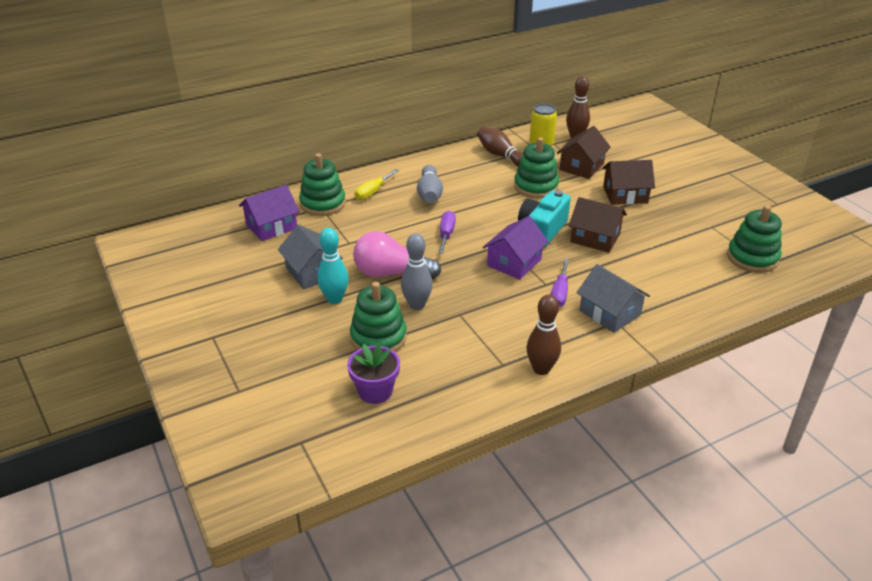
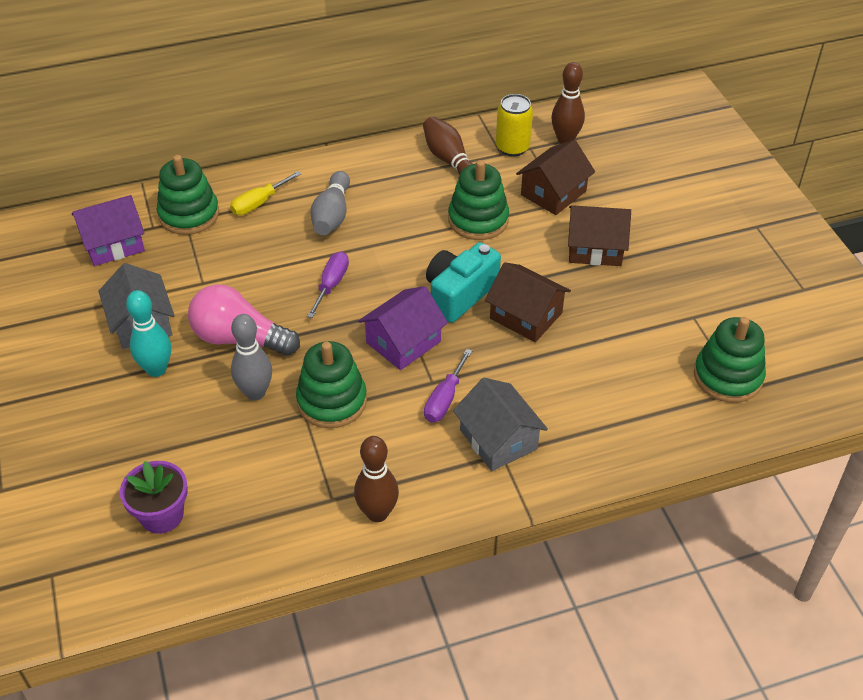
camera: 10 degrees right, 10 degrees up
green stacking toy [350,282,407,352] -> green stacking toy moved to [296,341,367,428]

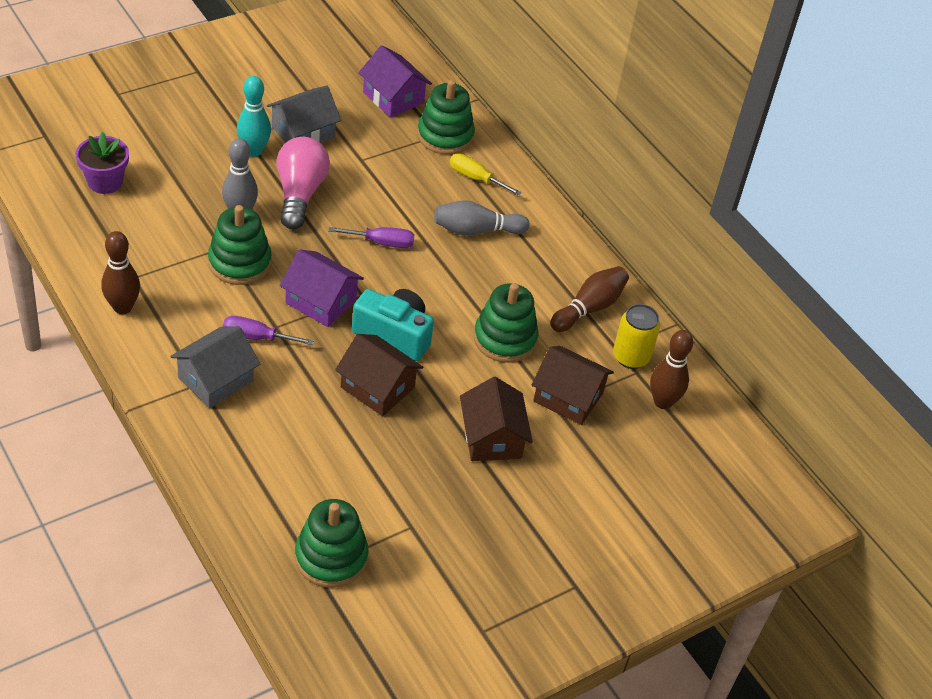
camera: 70 degrees right, 0 degrees up
brown house [485,262,571,342] -> brown house turned 75 degrees counterclockwise [335,334,423,416]

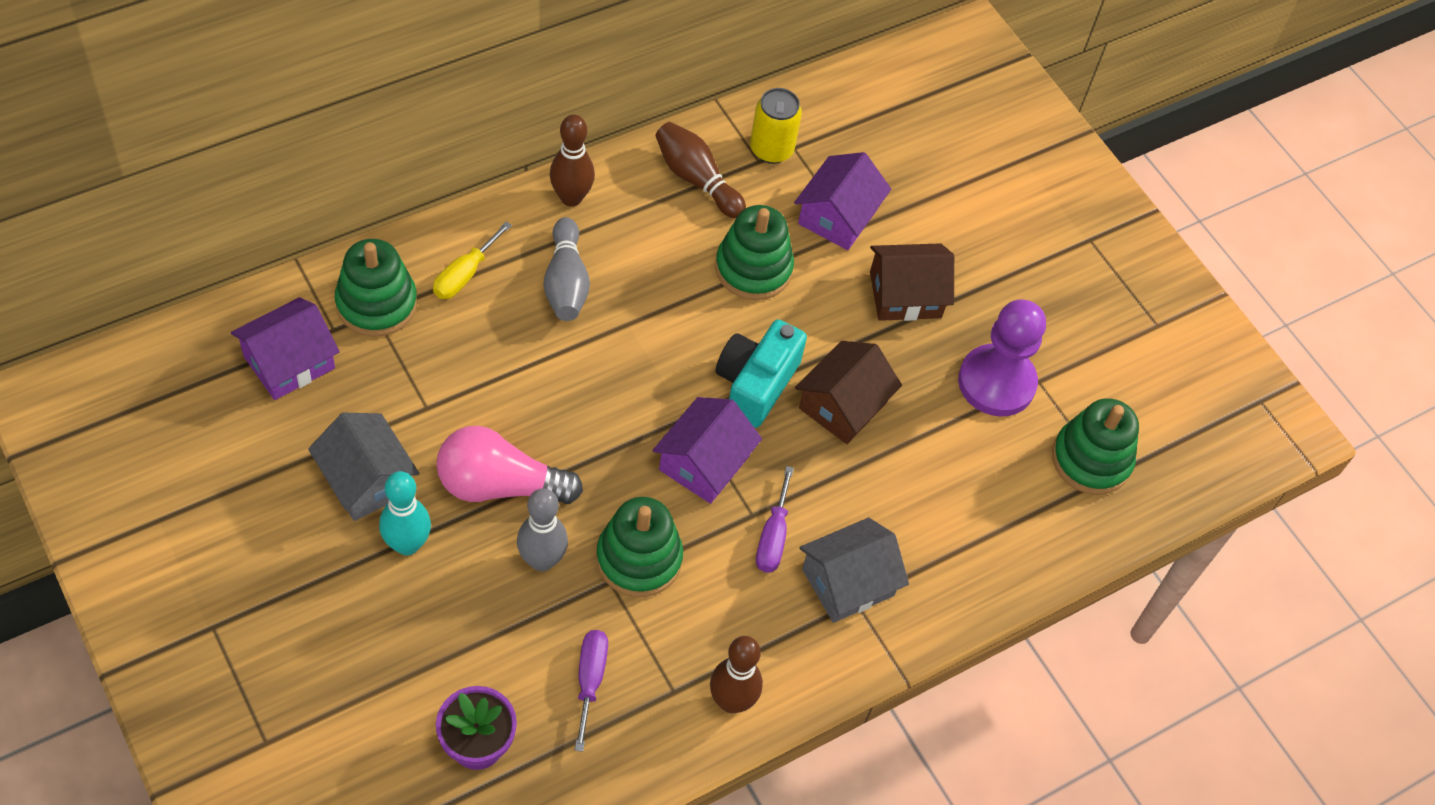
camera: 90 degrees left, 10 degrees up
grey house [170,326,260,408] -> grey house turned 75 degrees counterclockwise [799,518,909,623]
purple screwdriver [328,227,414,248] -> purple screwdriver moved to [575,630,608,752]
brown house [532,346,614,425] -> purple house [794,152,891,250]
brown bowling pin [650,330,693,409] -> brown bowling pin moved to [550,114,595,207]
none -> purple pawn [958,299,1046,416]

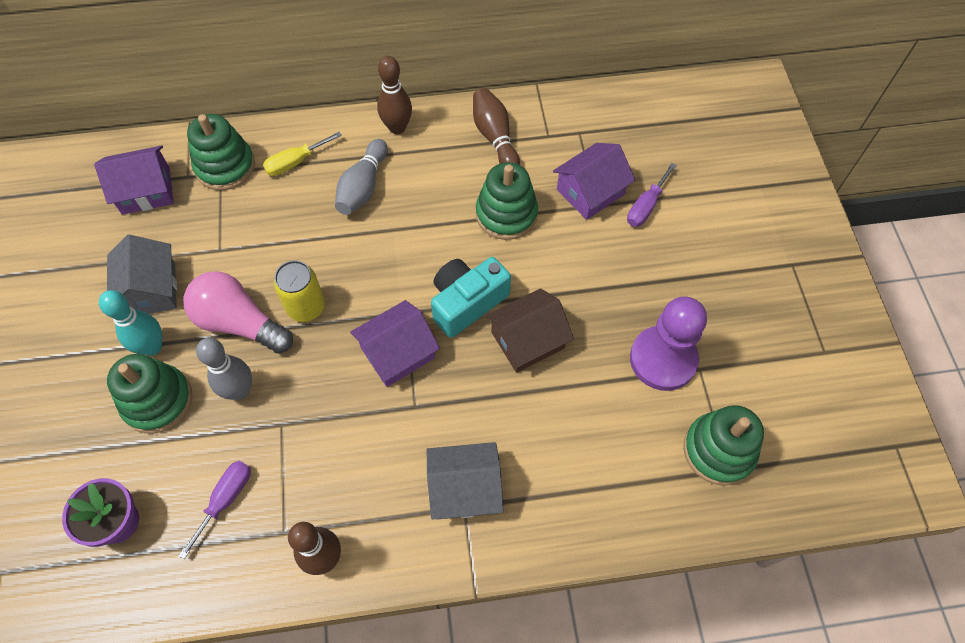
camera: 30 degrees right, 5 degrees up
green stacking toy [596,497,683,597] -> green stacking toy moved to [107,354,192,434]
yellow can [750,88,802,164] -> yellow can moved to [274,260,325,322]
purple screwdriver [756,466,794,572] -> purple screwdriver moved to [627,163,677,227]
brown house [870,243,954,321] -> none

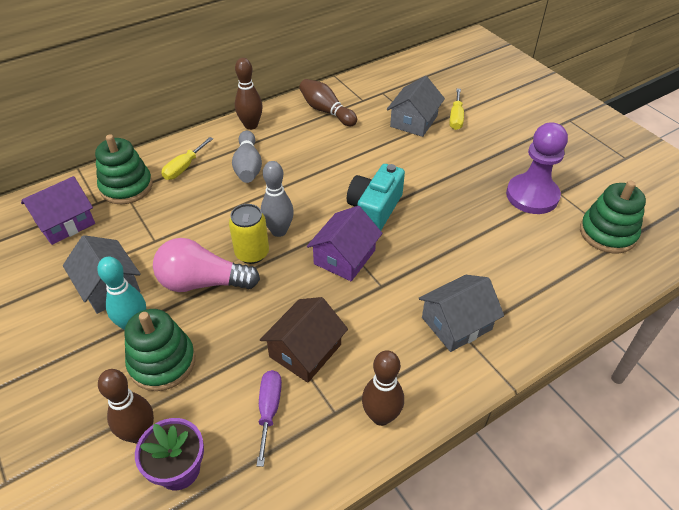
camera: 25 degrees left, 15 degrees down
grey bowling pin [196,338,252,400] -> grey bowling pin moved to [261,161,294,237]
green stacking toy [476,162,538,240] -> none
brown house [486,288,574,373] -> brown house moved to [260,297,348,383]
purple house [553,143,635,220] -> grey house [386,76,445,137]
purple screwdriver [627,163,677,227] -> yellow screwdriver [450,89,464,130]
none -> brown bowling pin [98,369,154,443]

